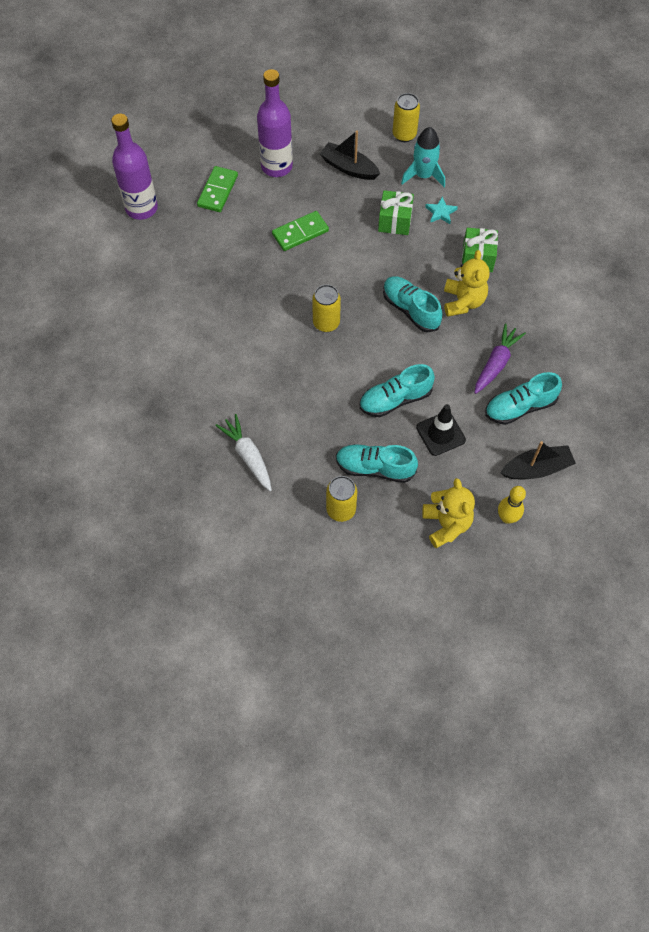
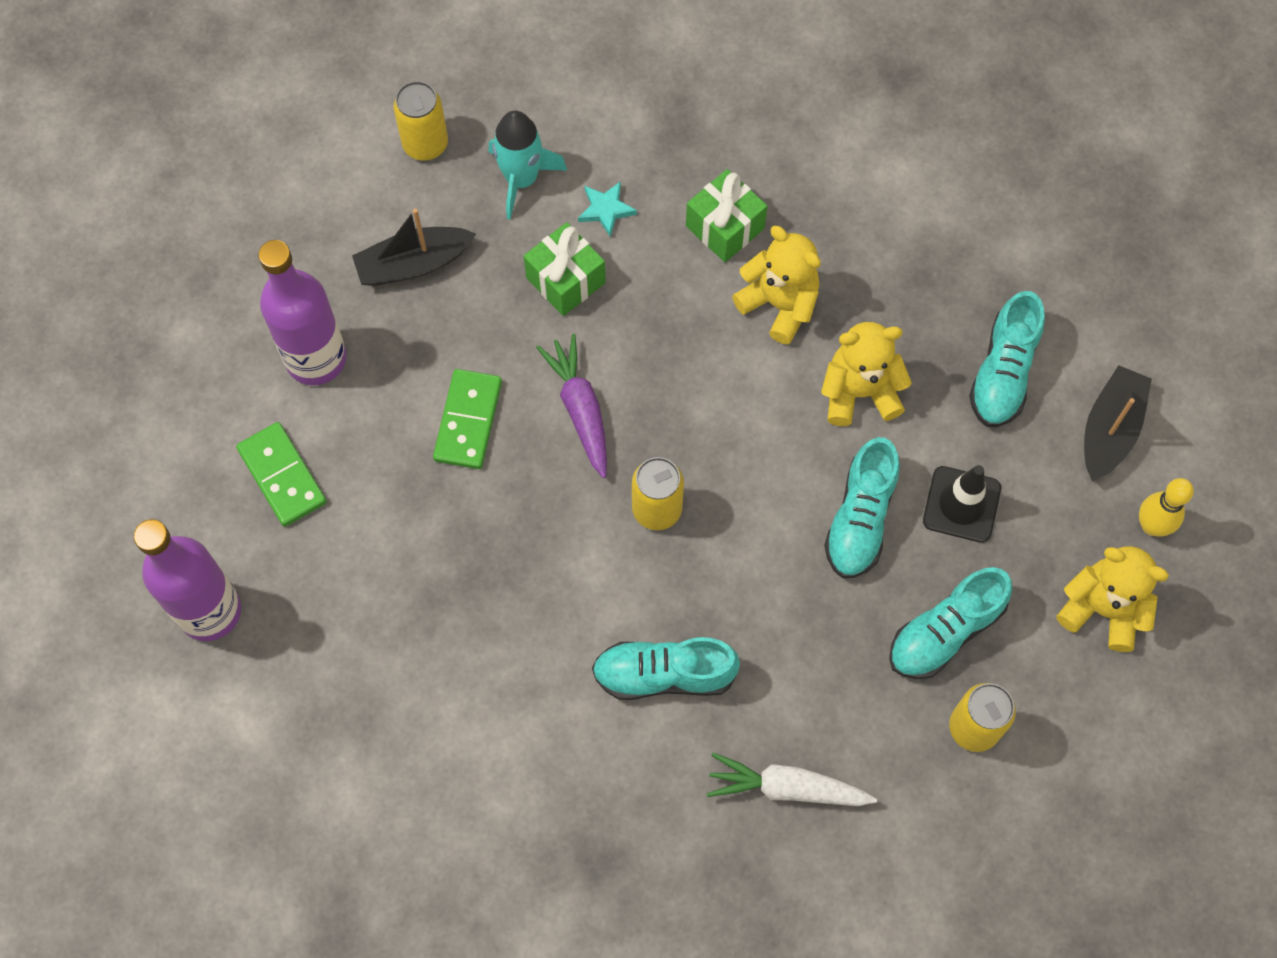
camera: 50 degrees left, 5 degrees up
turquoise shoe [383,276,443,333] -> turquoise shoe moved to [592,637,740,700]
purple carrot [474,323,526,394] -> purple carrot moved to [536,334,607,478]
none -> yellow teddy bear [821,322,912,426]

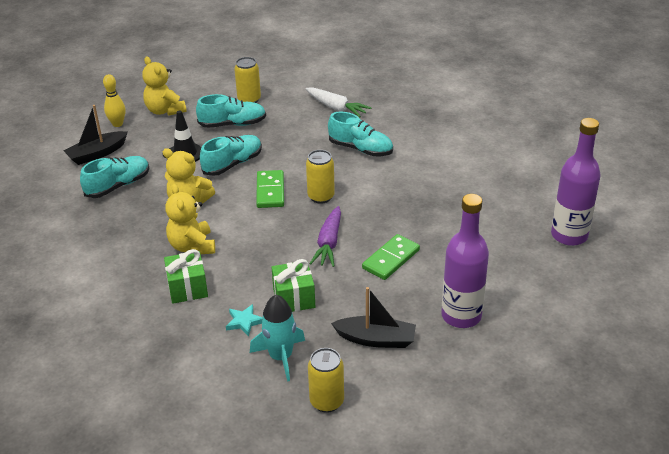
camera: 150 degrees left, 30 degrees down
green domino [236,422,327,527] -> green domino moved to [256,170,284,208]

